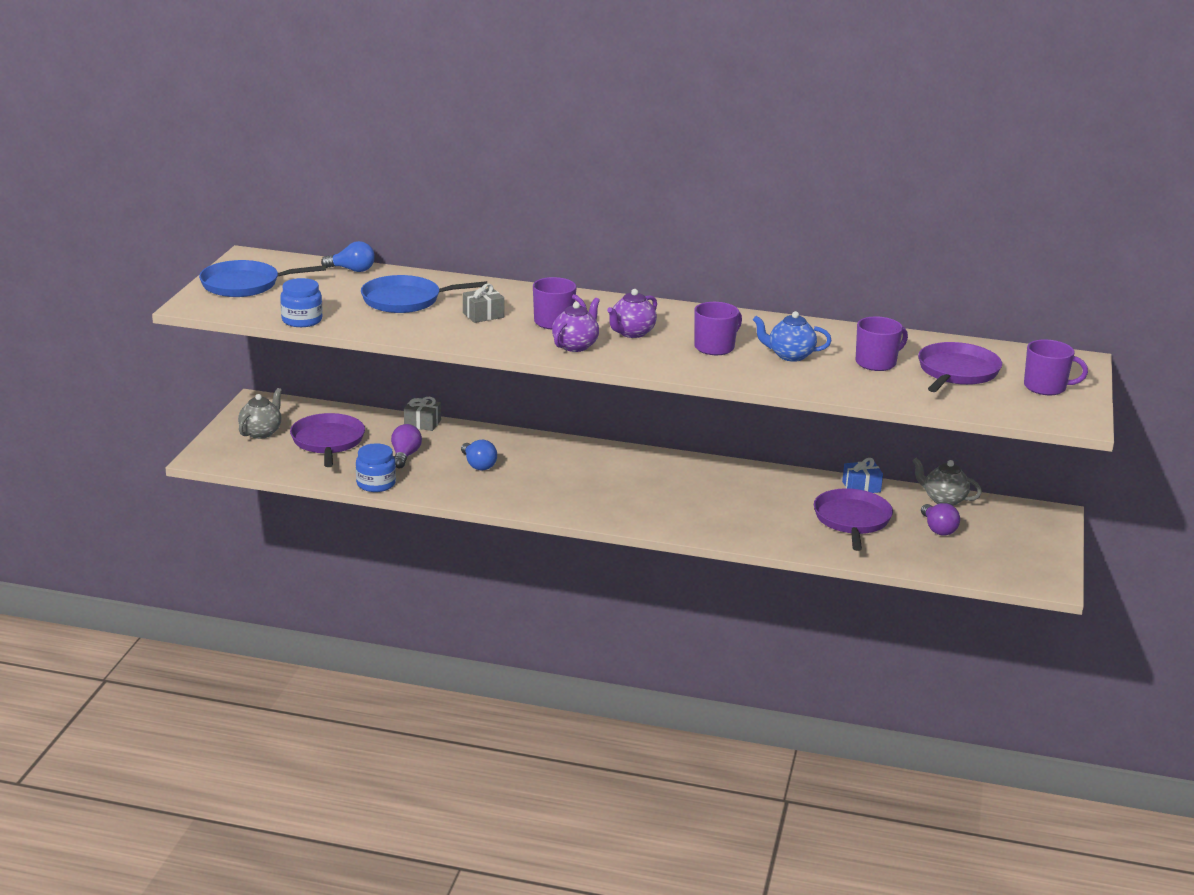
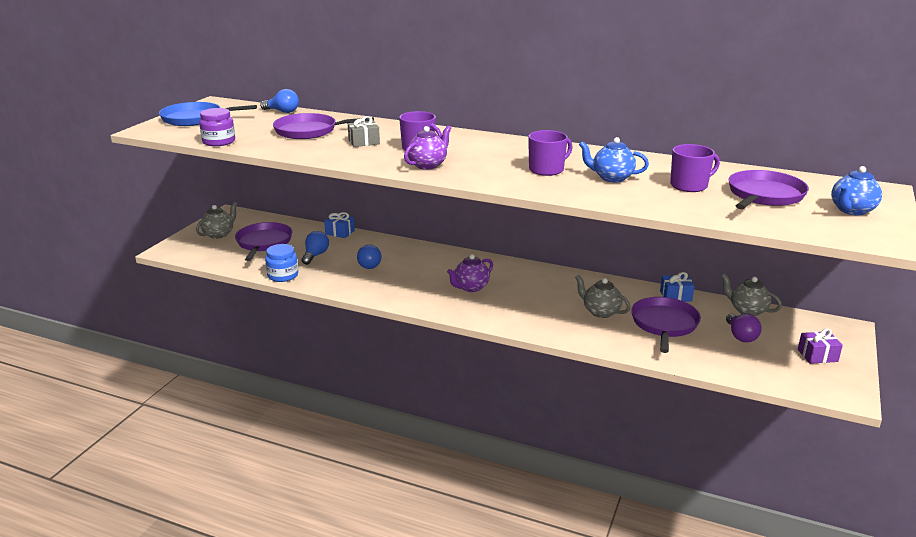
camera: 10 degrees right, 0 degrees up
blue jar [280,278,323,327] -> purple jar [199,108,235,146]
blue pan [361,275,488,313] -> purple pan [273,113,374,139]
purple light bulb [391,424,422,468] -> blue light bulb [302,231,329,265]
grey gift [404,397,441,431] -> blue gift [324,212,355,238]
purple teapot [607,289,657,338] -> purple teapot moved to [447,254,493,292]
purple mug [1024,340,1088,395] -> blue teapot [831,166,882,215]
none -> grey teapot [575,275,630,318]
none -> purple gift [798,329,843,364]

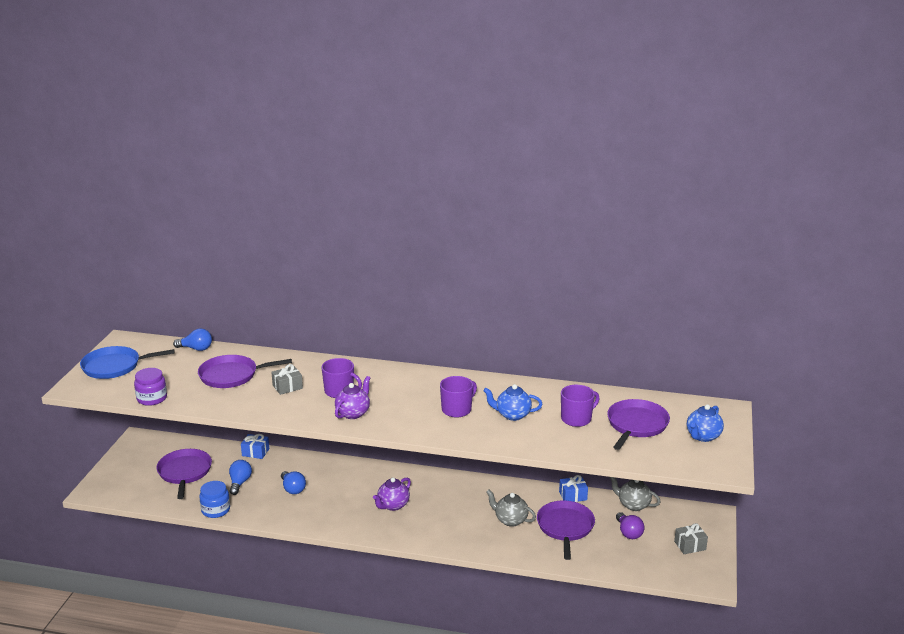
camera: 10 degrees left, 0 degrees up
grey teapot [196,202,237,239] -> none
purple gift [798,329,843,364] -> grey gift [674,523,708,554]

